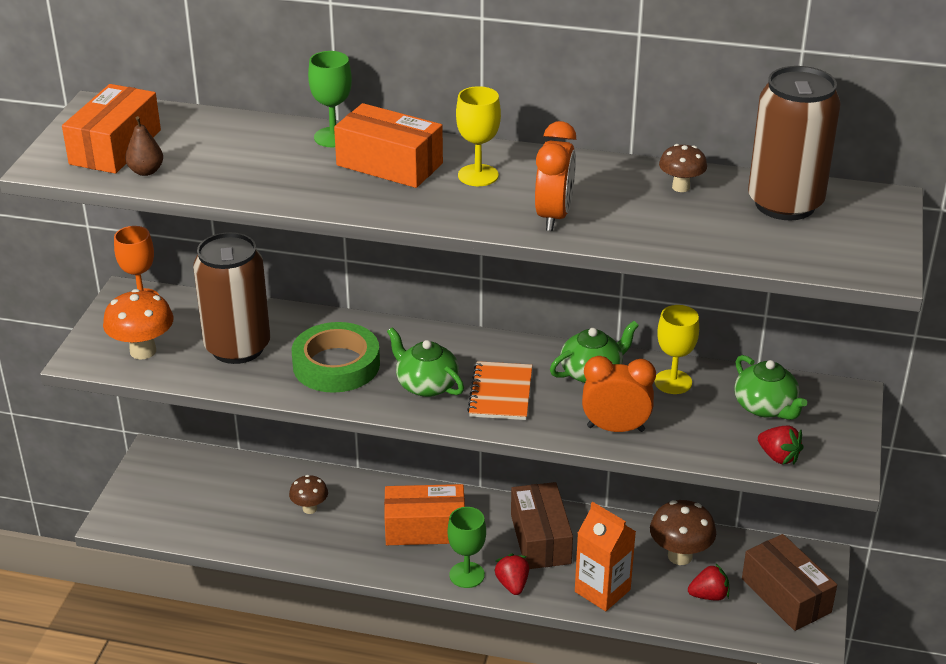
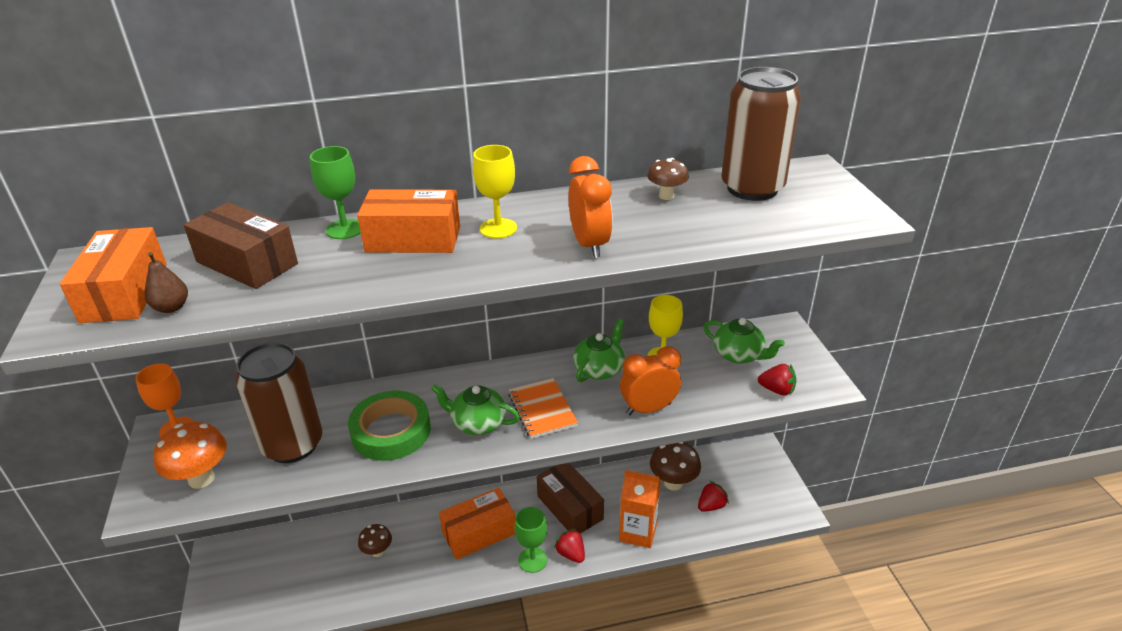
camera: 25 degrees left, 0 degrees up
brown box [742,534,837,631] -> brown box moved to [184,202,298,289]

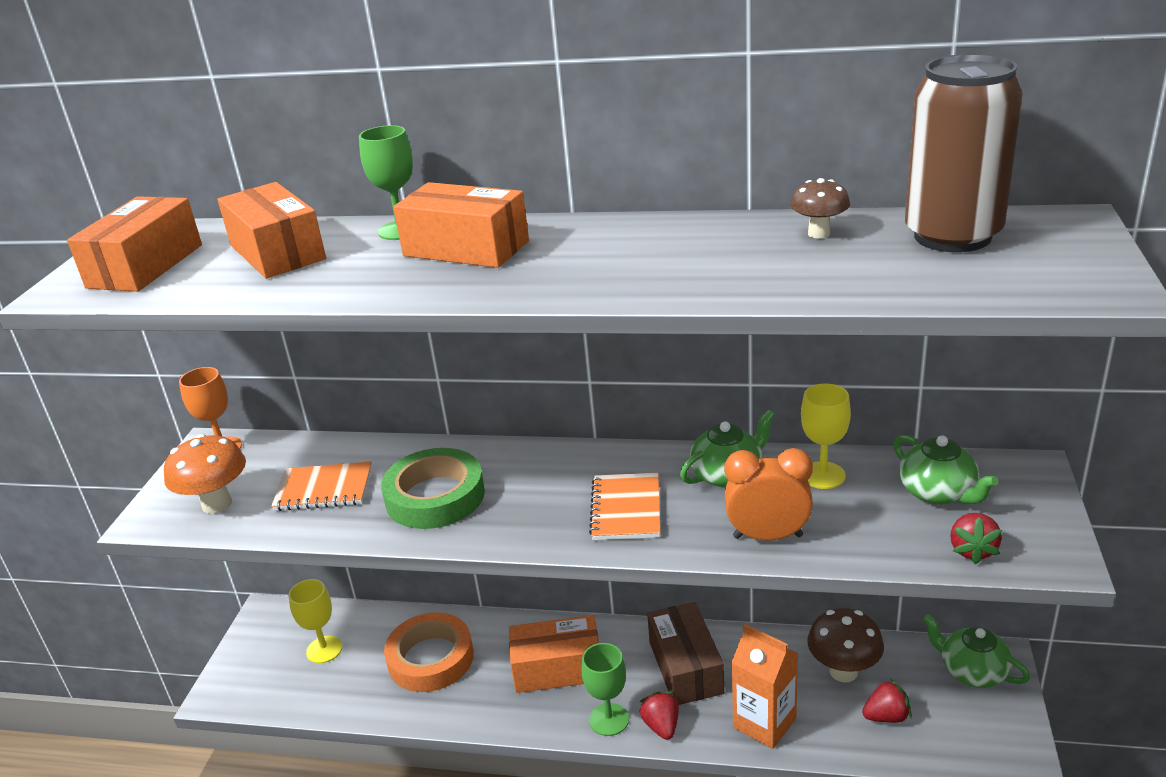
camera: 25 degrees right, 5 degrees down
brown pear [145,252,188,313] -> none
brown box [184,202,298,289] -> orange box [217,182,326,279]
brown can [235,342,322,463] -> orange notebook [271,461,372,511]
brown mushroom [358,524,392,557] -> orange tape [384,612,474,692]
green teapot [431,384,520,435] -> green teapot moved to [923,614,1030,688]
yellow goblet [473,145,517,238] -> yellow goblet moved to [288,579,343,663]
orange clock [568,156,613,258] -> none
red strawberry [758,364,796,396] -> red strawberry turned 60 degrees clockwise [950,513,1002,564]

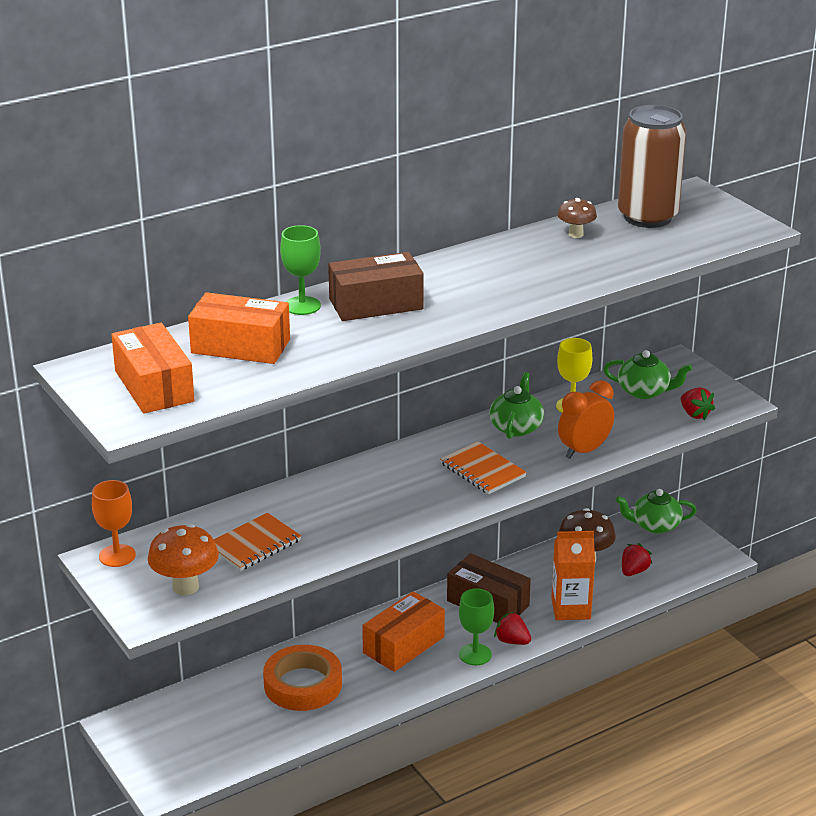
camera: 45 degrees left, 0 degrees up
yellow goblet [288,579,343,663] -> none
green tape [381,448,485,529] -> none
orange box [393,182,529,268] -> brown box [328,252,424,321]

